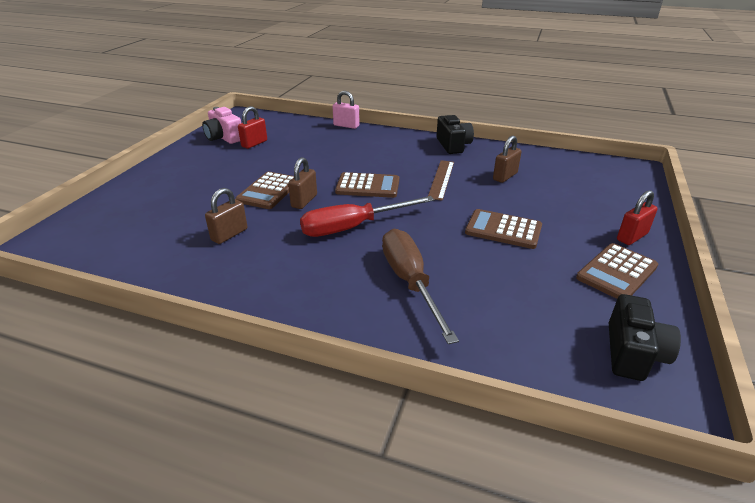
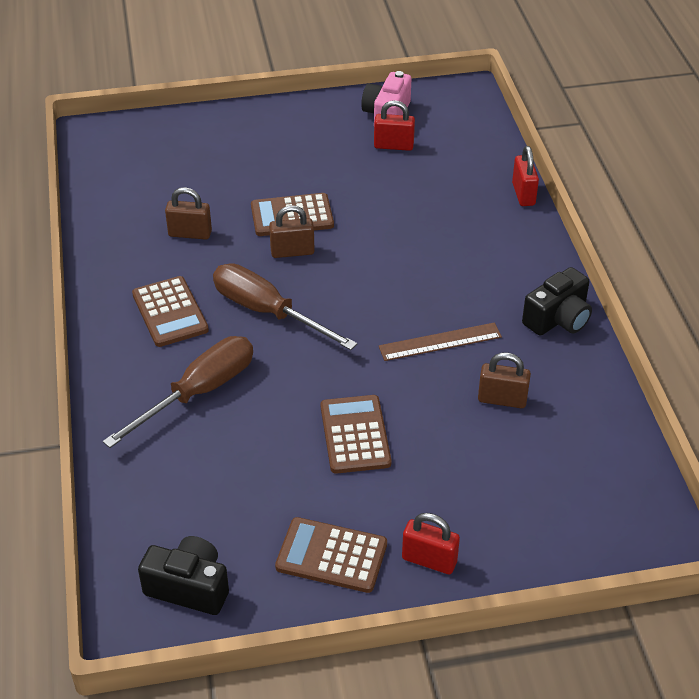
camera: 60 degrees right, 10 degrees up
red screwdriver [300,196,435,237] -> brown screwdriver [213,263,357,350]
pink padlock [332,91,360,129] -> red padlock [512,146,539,206]
brown calculator [335,172,399,198] -> brown calculator moved to [132,276,209,347]
black camera [609,294,681,381] -> black camera turned 150 degrees counterclockwise [138,536,229,615]

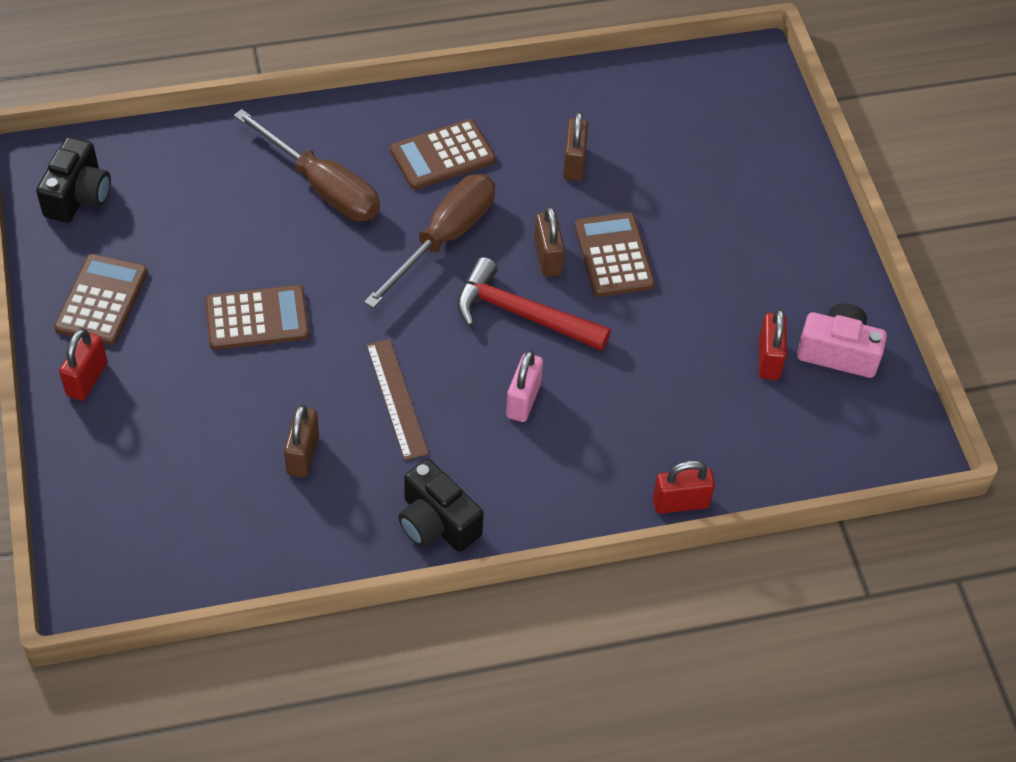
camera: 85 degrees right, 10 degrees up
none -> red hammer [457,257,611,351]
none -> pink padlock [506,350,543,422]

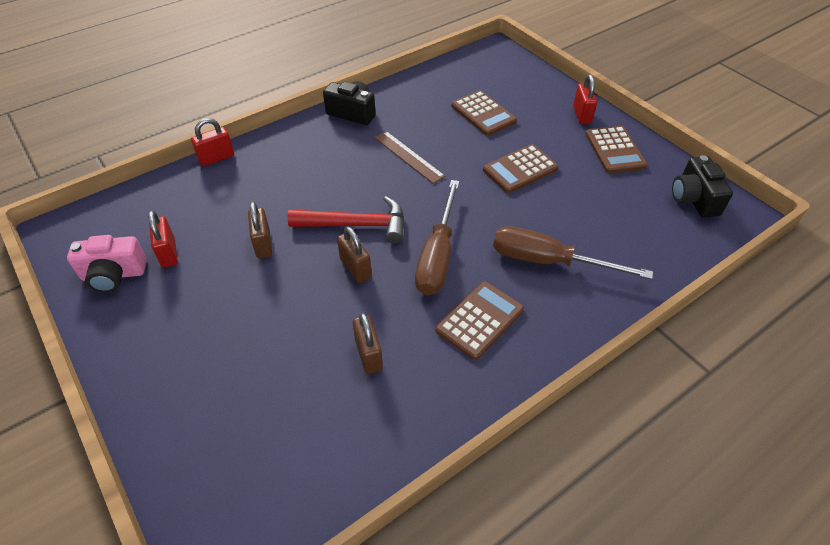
camera: 160 degrees right, 5 degrees down
brown padlock [284,405,319,478] -> brown padlock moved to [248,202,272,258]
pink padlock [506,350,543,422] -> none
brown calculator [575,212,655,297] -> brown calculator moved to [451,90,517,136]

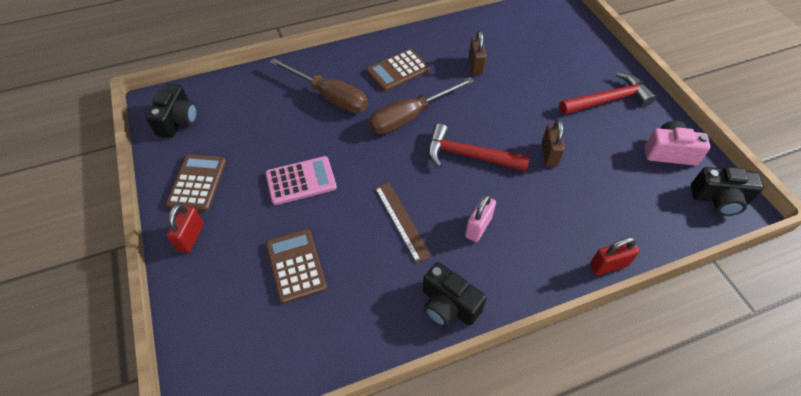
camera: 165 degrees left, 5 degrees up
red padlock [148,211,178,268] -> none
brown padlock [337,226,372,283] -> none
brown screwdriver [415,180,460,295] -> brown screwdriver turned 150 degrees counterclockwise [368,77,474,134]
brown calculator [483,144,559,193] -> pink calculator [265,156,337,205]
none -> pink padlock [465,194,496,242]
none -> red hammer [559,72,656,115]
none -> black camera [691,167,763,216]

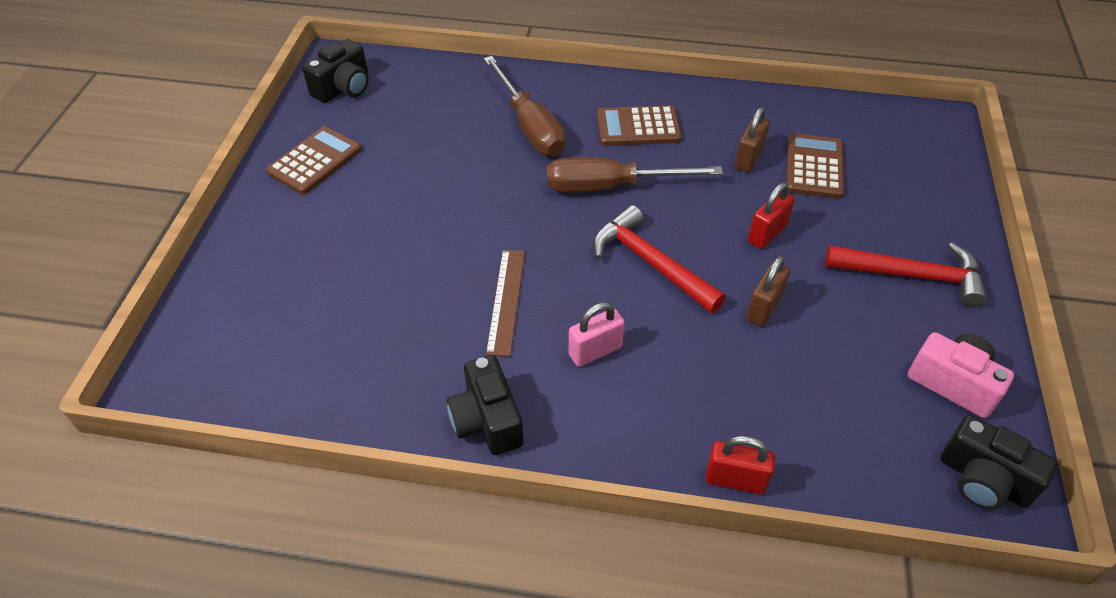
camera: 30 degrees right, 5 degrees down
red padlock [166,204,204,253] -> red padlock moved to [748,183,795,249]
pink calculator [265,156,337,205] -> none
brown calculator [266,229,327,304] -> brown calculator moved to [786,133,844,199]

